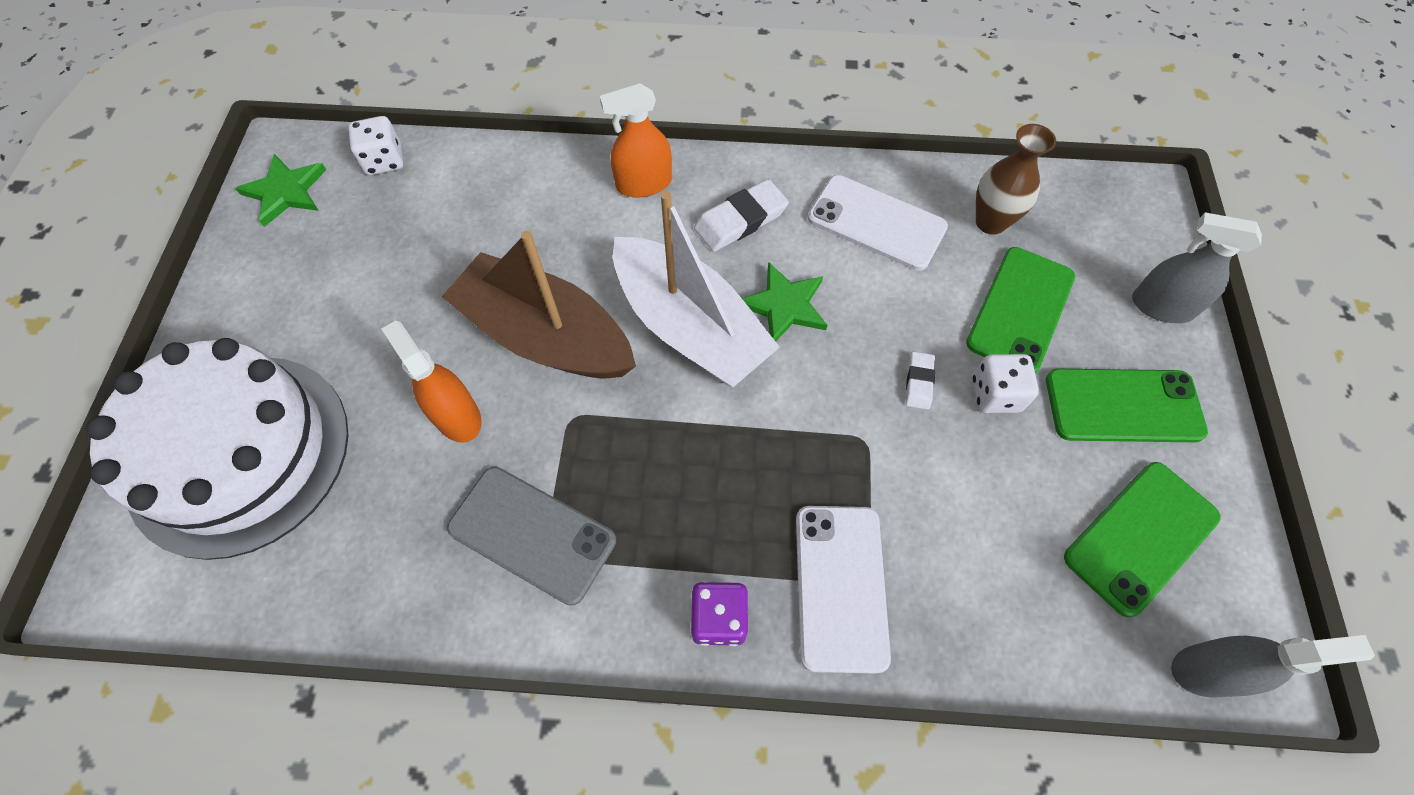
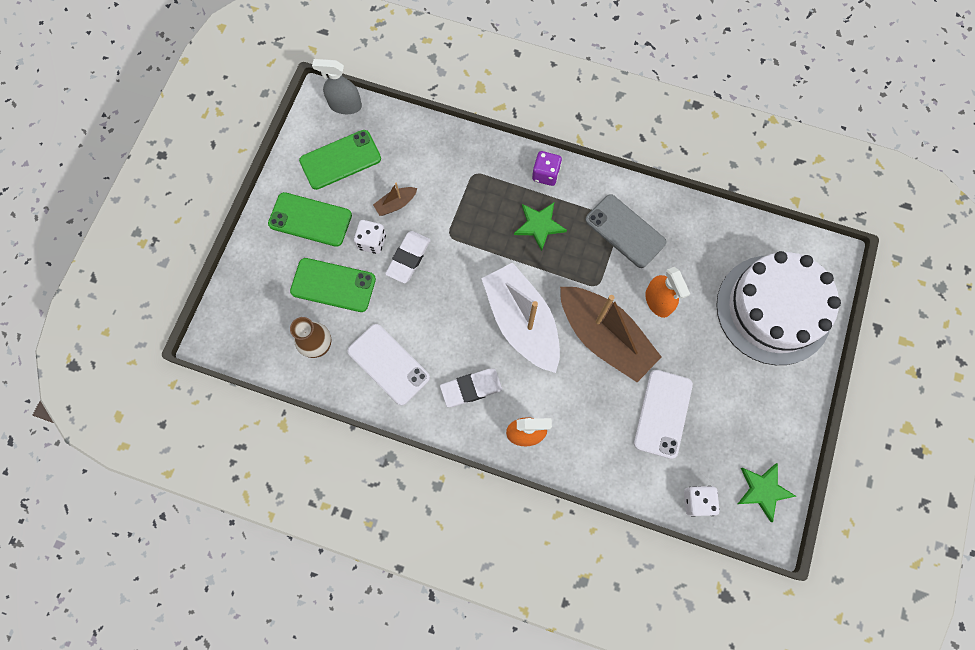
camera: 165 degrees left, 10 degrees up
green star [742,262,827,341] -> green star moved to [514,203,567,251]
white phone [796,506,891,674] -> white phone moved to [634,370,693,459]
white eraser [906,352,935,410] -> white eraser [385,231,431,283], size x1.77
green phone [966,247,1075,373] -> green phone turned 60 degrees clockwise [290,258,376,312]
grey spray bottle [1132,212,1262,323] -> none
none -> brown boat [373,183,417,216]

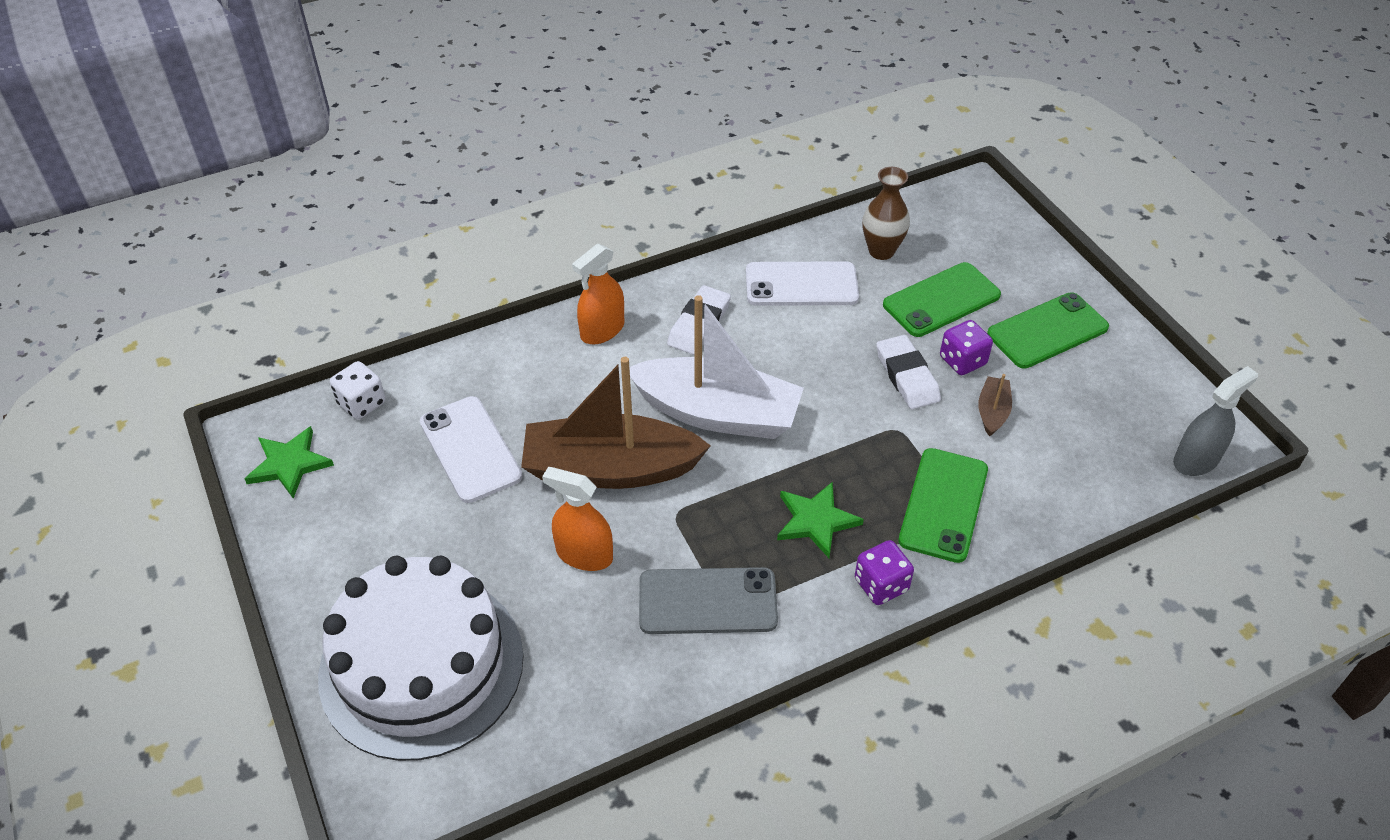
camera: 135 degrees right, 25 degrees down
green phone [299,130,381,190] -> green phone moved to [898,448,988,563]
white dice [354,220,386,254] -> purple dice [940,320,993,375]

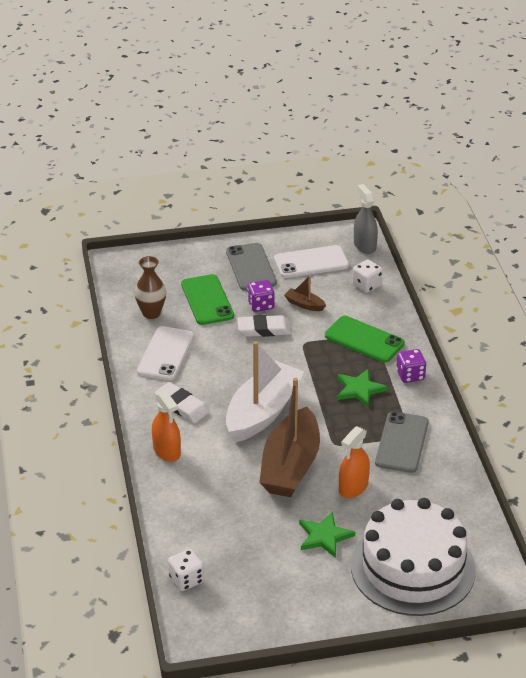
camera: 75 degrees left, 10 degrees down
green star [245,426,334,498] -> green star moved to [299,511,355,558]
white phone [420,396,522,503] -> white phone moved to [274,245,349,278]
green phone [987,292,1109,369] -> grey phone [226,243,277,291]
none -> white dice [352,260,383,293]

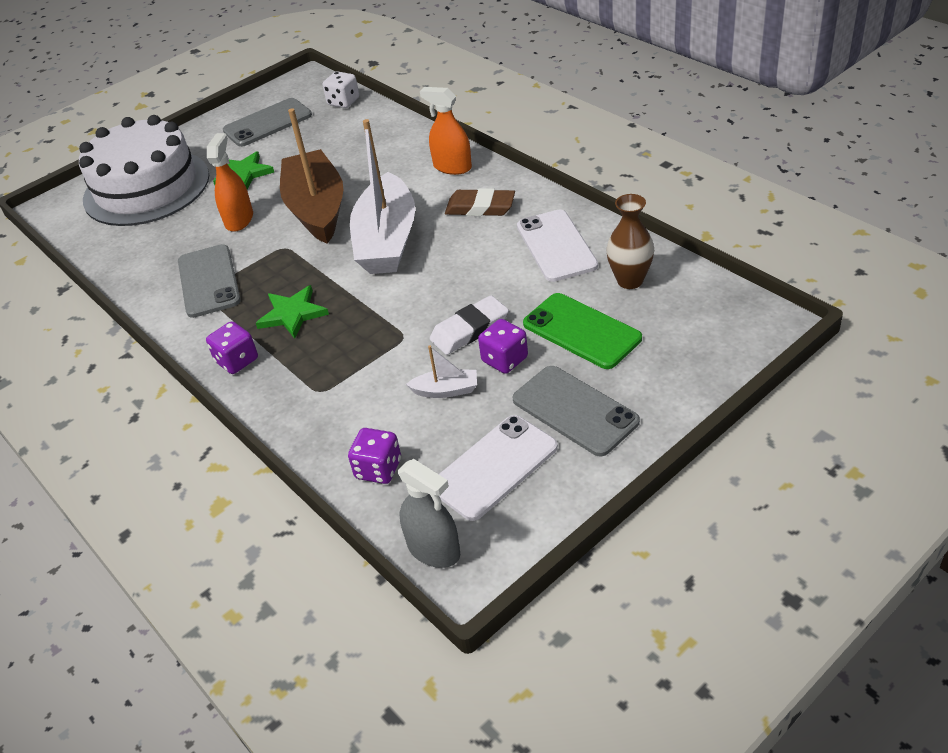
camera: 155 degrees right, 5 degrees up
white eraser [154,382,209,423] -> brown eraser [445,188,515,216]
brown boat [284,275,326,311] -> white boat [406,345,477,398]
green phone [325,316,405,363] -> none
white dice [352,260,383,293] -> purple dice [348,428,401,484]
none -> grey phone [223,98,312,147]

